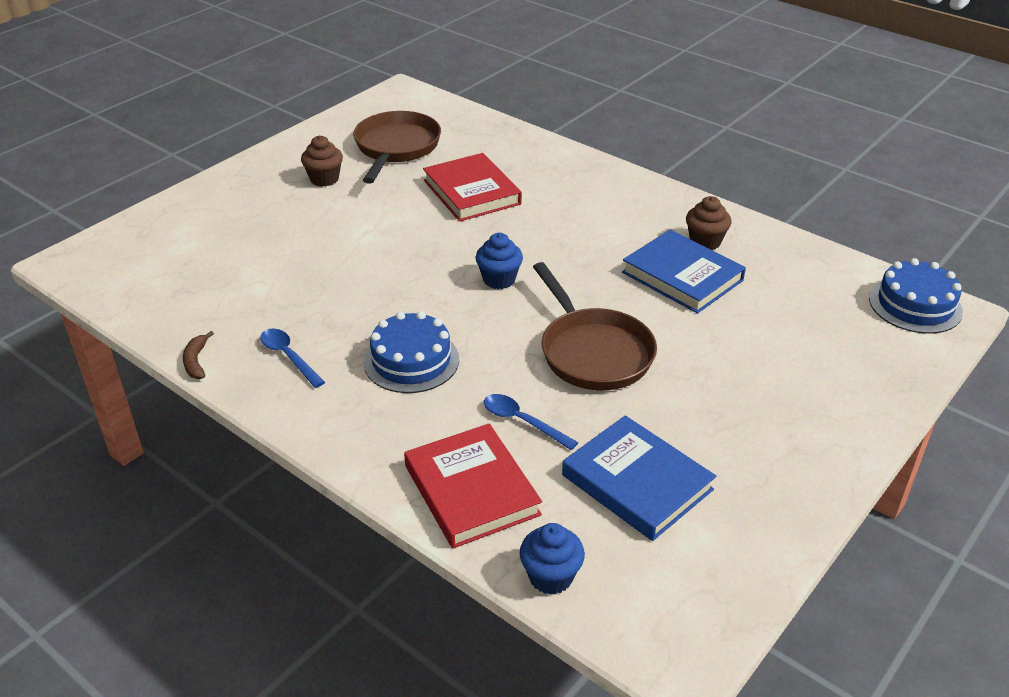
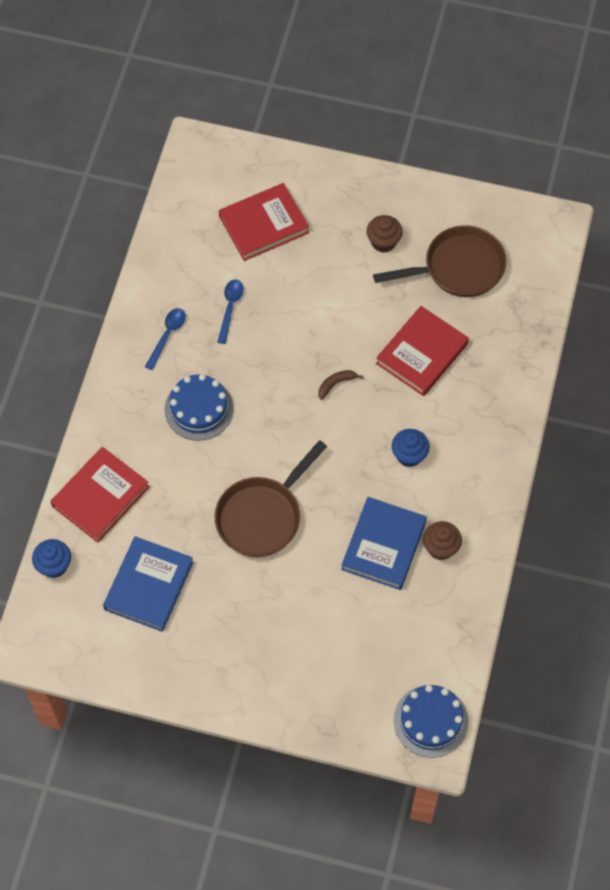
camera: 65 degrees right, 25 degrees up
brown banana [183,331,214,379] -> brown banana moved to [318,370,364,400]
blue cupcake [476,233,523,289] -> blue cupcake moved to [392,429,430,467]
blue spoon [484,394,578,450] -> blue spoon moved to [218,280,244,344]
none -> red book [219,183,309,261]

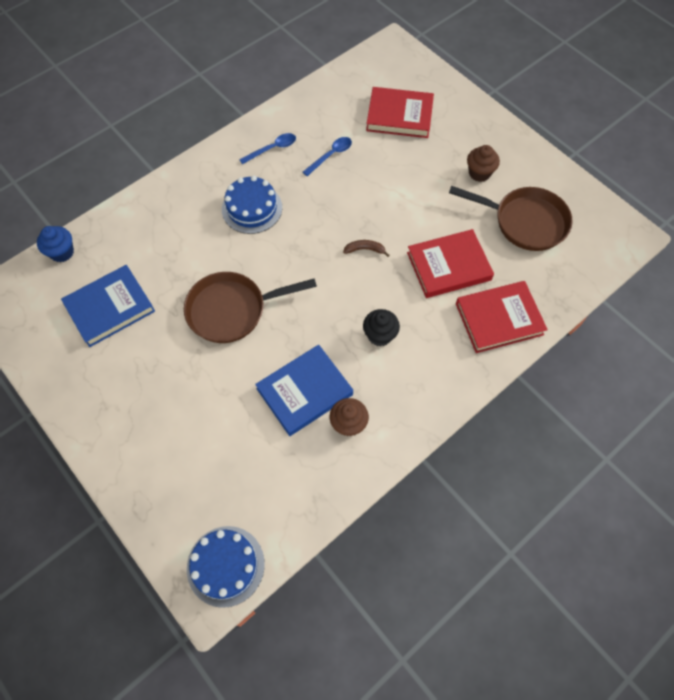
camera: 35 degrees right, 0 degrees up
red book [50,447,149,543] -> red book moved to [456,281,548,353]
blue cupcake [392,429,430,467] -> black cupcake [363,309,400,346]

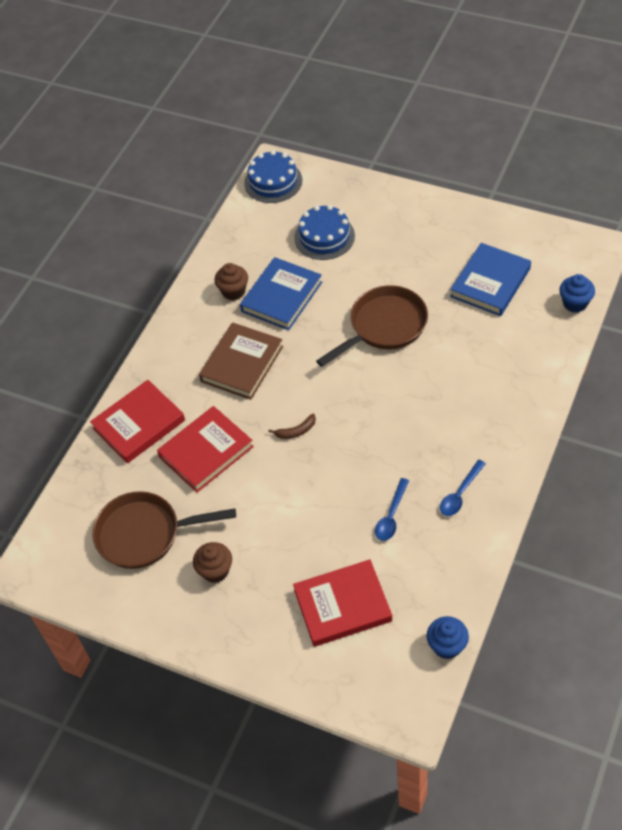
camera: 160 degrees right, 10 degrees down
blue cake [222,176,282,234] -> blue cake moved to [294,205,355,260]
black cupcake [363,309,400,346] -> brown book [199,322,283,400]
none -> blue cupcake [427,616,469,659]

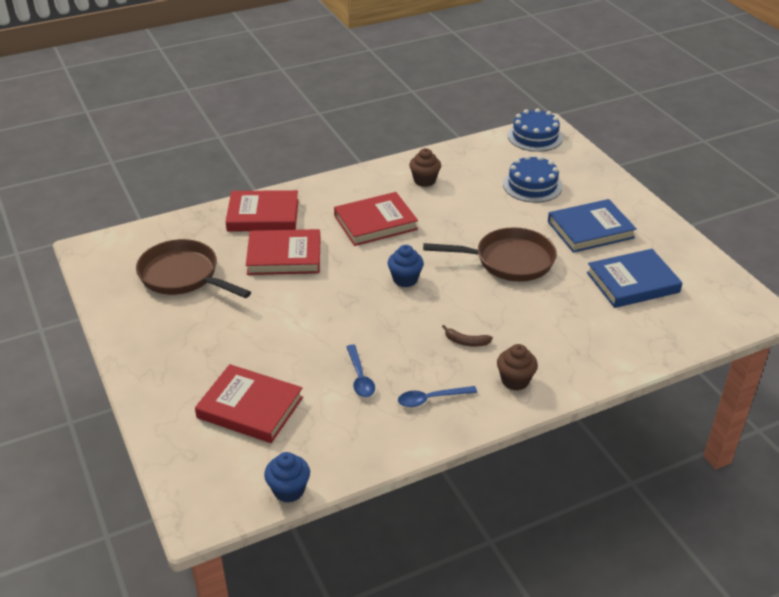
camera: 35 degrees right, 15 degrees down
brown cupcake [193,542,232,583] -> brown cupcake moved to [497,344,538,391]
brown book [199,322,283,400] -> red book [334,192,418,246]
blue book [240,257,322,330] -> blue book moved to [548,199,637,253]
brown banana [268,414,316,439] -> brown banana moved to [442,325,493,347]
blue spoon [375,478,409,541] -> blue spoon turned 75 degrees counterclockwise [346,344,375,397]
blue cupcake [559,274,595,313] -> blue cupcake moved to [387,245,424,287]

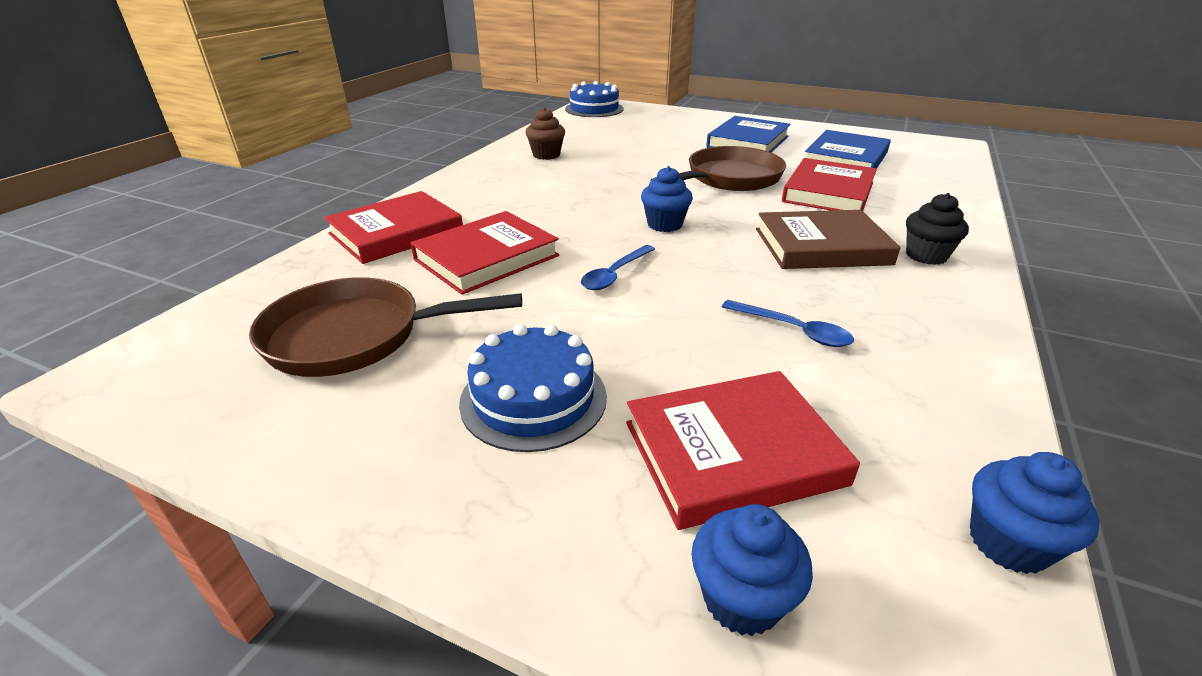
camera: 40 degrees left, 5 degrees down
red book [334,192,418,246] -> red book moved to [782,158,877,211]
blue spoon [398,386,477,407] -> blue spoon moved to [581,245,655,290]
brown banana [442,325,493,347] -> brown book [756,210,901,269]
brown cupcake [497,344,538,391] -> black cupcake [906,193,969,265]
blue cake [503,155,562,203] -> blue cake moved to [459,324,607,452]
none -> blue cupcake [692,504,813,636]

